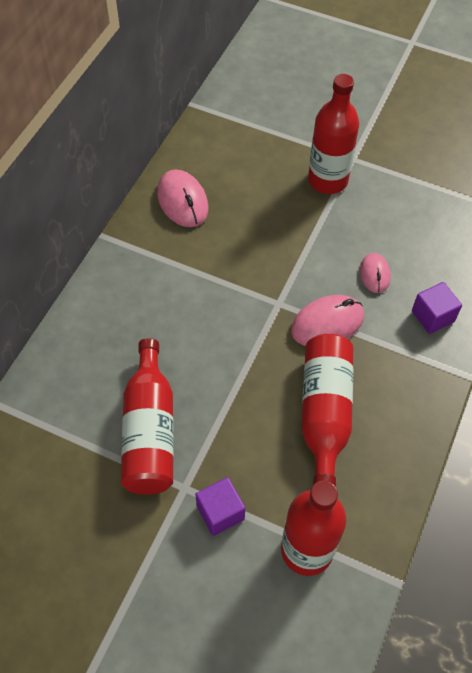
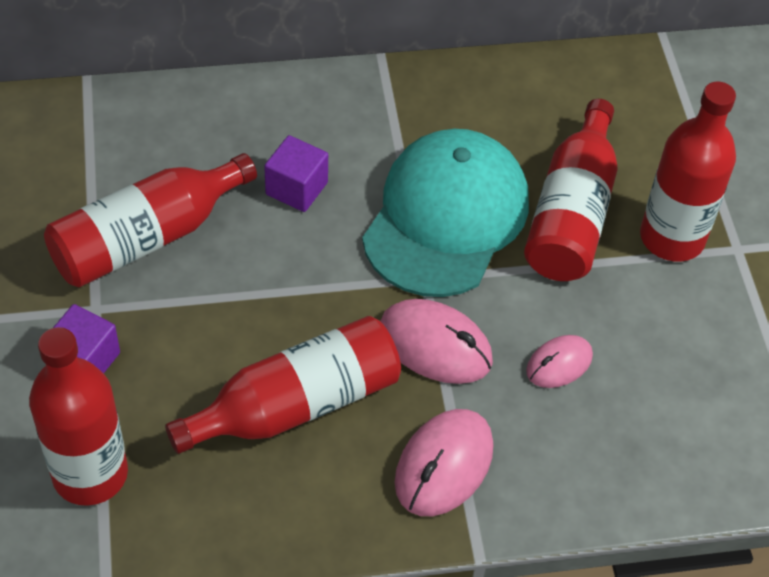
camera: 55 degrees right, 5 degrees down
pink mouse [157,170,209,227] -> pink mouse moved to [394,409,493,516]
purple cube [412,282,462,334] -> purple cube moved to [264,135,328,212]
none -> turquoise cap [362,129,529,297]
none -> red bottle [524,99,618,281]

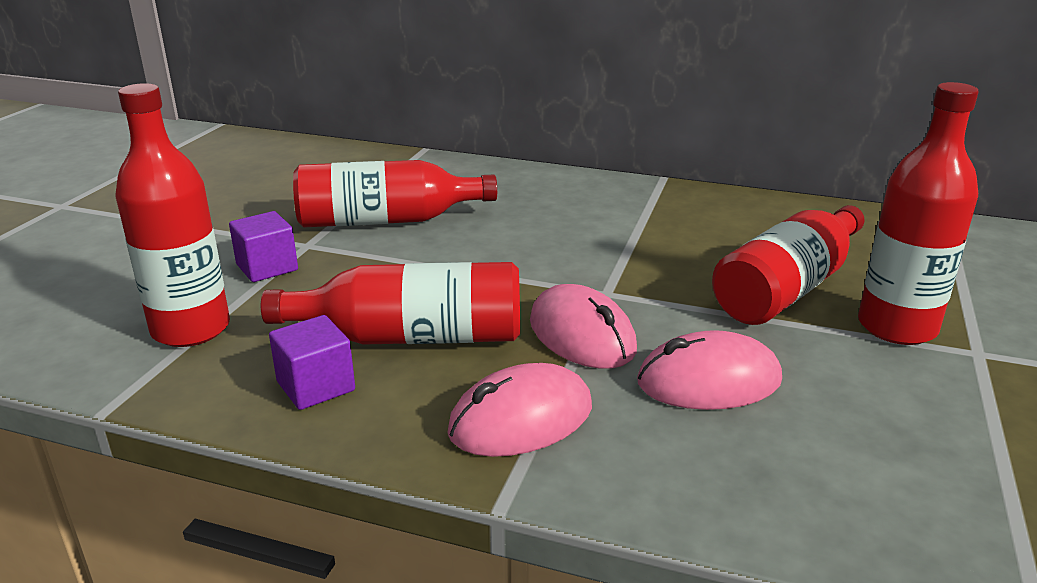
camera: 30 degrees right, 25 degrees down
purple cube [264,135,328,212] -> purple cube moved to [269,315,355,410]
turquoise cap [362,129,529,297] -> none
pink mouse [526,335,593,388] -> pink mouse [637,330,782,410], size x1.63

